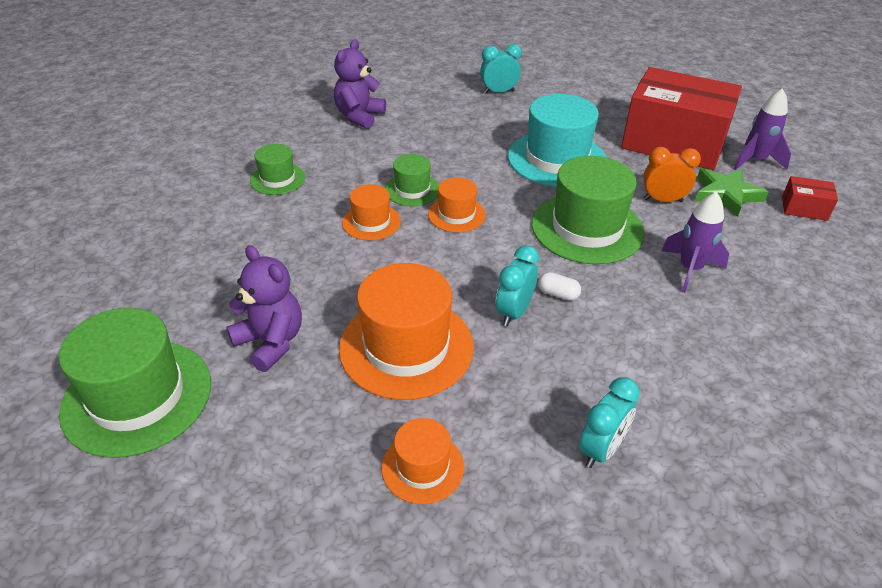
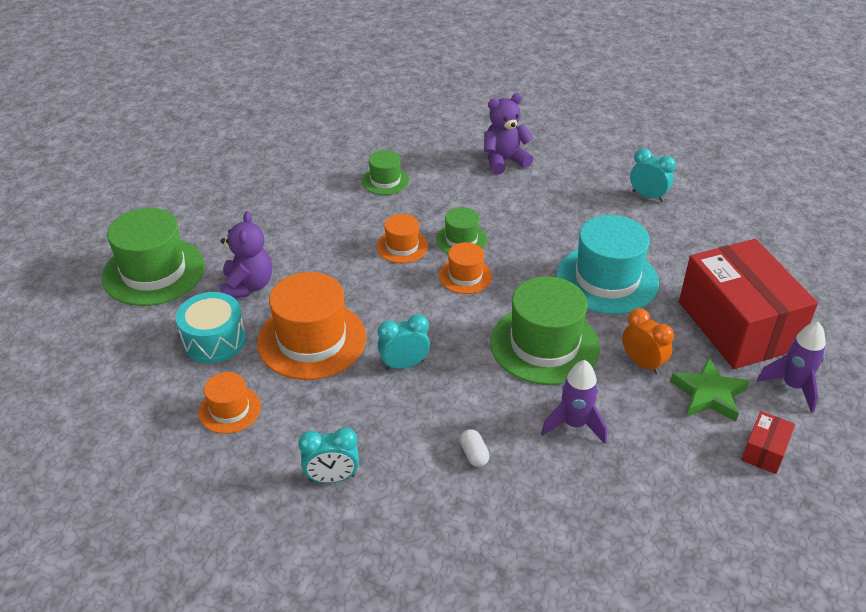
camera: 45 degrees right, 0 degrees up
white capsule [538,272,581,301] -> white capsule moved to [460,429,489,467]
red box [782,176,838,221] -> red box turned 60 degrees clockwise [741,411,795,474]
none -> turquoise drum [176,292,246,363]

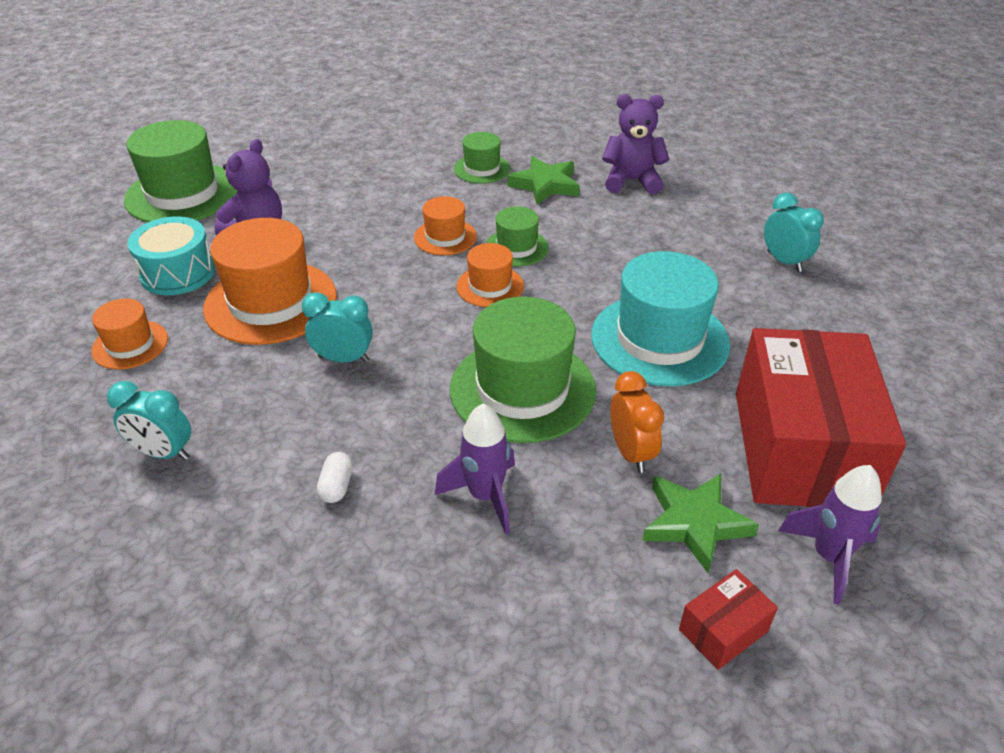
camera: 25 degrees right, 0 degrees up
none -> green star [507,156,580,205]

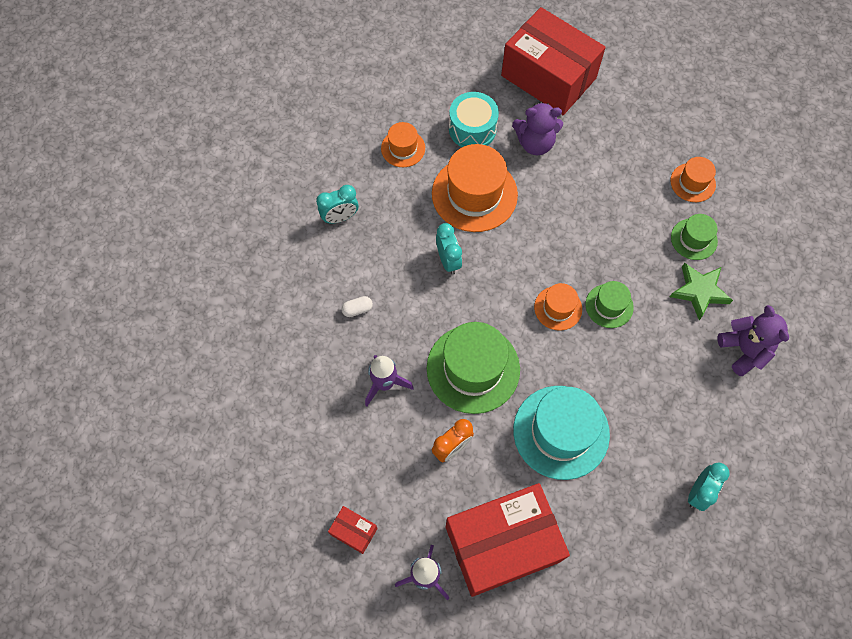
camera: 65 degrees right, 25 degrees up
turquoise clock [107,381,191,460] -> turquoise clock turned 105 degrees counterclockwise [316,185,358,224]
green hat [124,120,238,222] -> red box [501,7,606,115]
orange hat [414,196,477,255] -> orange hat moved to [670,157,716,202]
green star [642,474,759,573] -> none

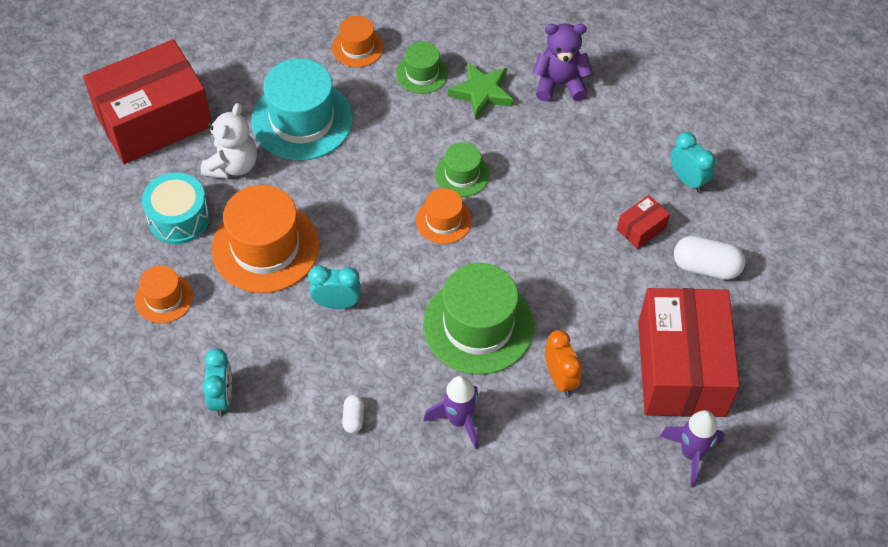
camera: 70 degrees left, 10 degrees down
red box [328,506,378,554] -> red box moved to [617,195,670,249]
purple teddy bear [512,102,563,155] -> white teddy bear [201,103,257,179]
turquoise hat [513,386,610,480] -> turquoise hat moved to [251,59,353,161]
none -> white capsule [674,236,745,280]

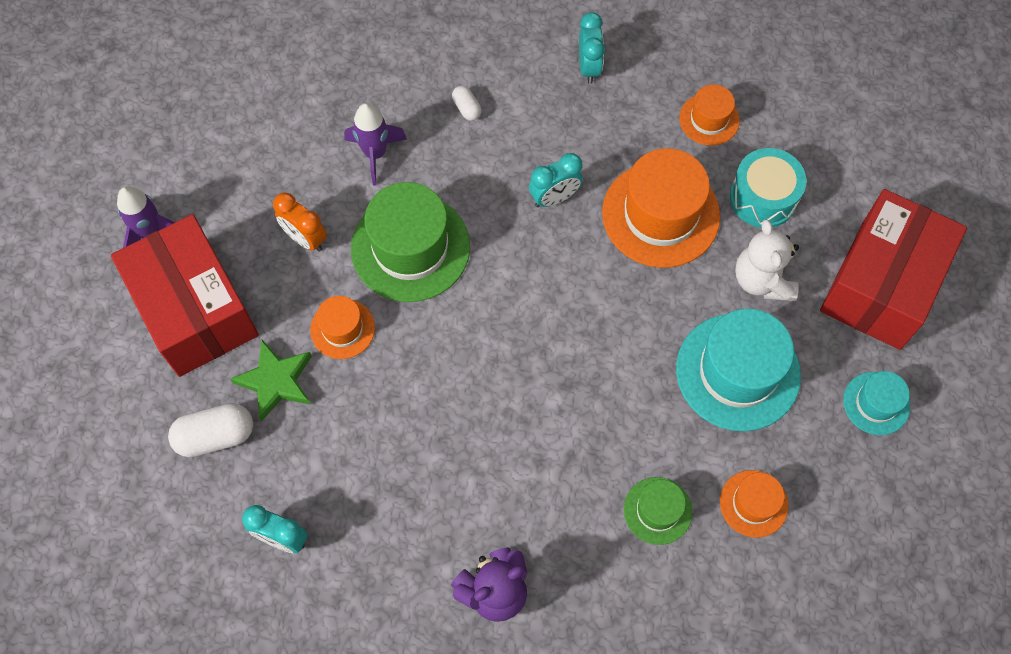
camera: 150 degrees right, 10 degrees up
turquoise clock [202,348,232,416] -> turquoise clock turned 150 degrees counterclockwise [579,12,605,84]
orange hat [416,188,472,244] -> orange hat moved to [310,296,375,359]
green hat [435,142,490,197] -> none
green star [448,62,513,119] -> green star moved to [230,340,312,422]
red box [617,195,670,249] -> none
none -> turquoise hat [843,371,910,435]

